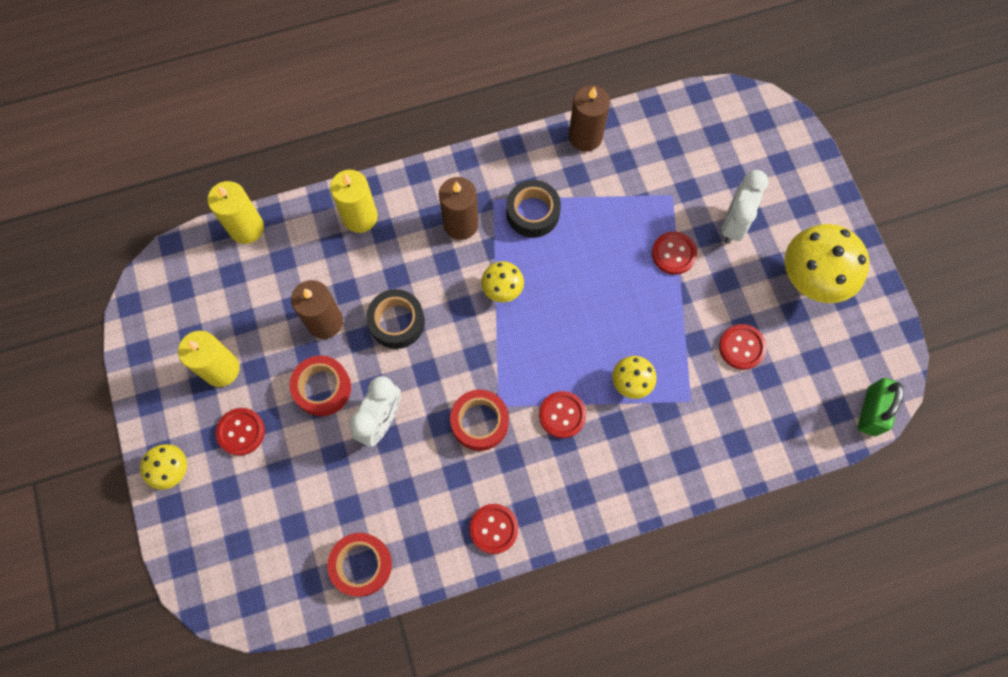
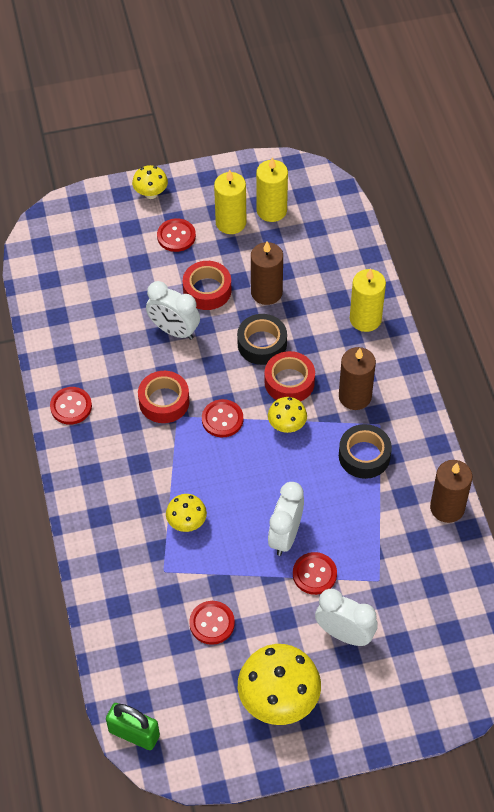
camera: 95 degrees right, 15 degrees down
yellow candle [207,181,264,244] -> yellow candle moved to [256,157,288,222]
red tape [327,533,392,596] -> red tape moved to [264,351,315,401]
red button [539,391,586,438] -> red button moved to [202,399,243,437]
none -> white clock [268,482,304,556]

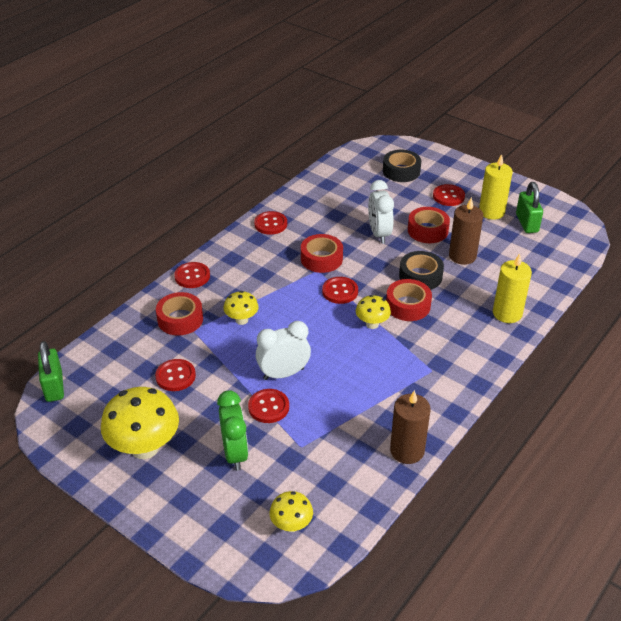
camera: 50 degrees right, 15 degrees down
yellow mushroom [132,165,168,199] -> yellow mushroom moved to [269,491,313,532]
yellow candle [256,157,288,222] -> green padlock [516,182,543,233]
white clock [315,589,378,646] -> green clock [217,390,248,471]
brown candle [339,347,376,410] -> none
black tape [339,424,392,479] -> black tape moved to [383,150,421,182]
none -> red tape [156,292,203,336]
none -> red button [174,262,210,288]

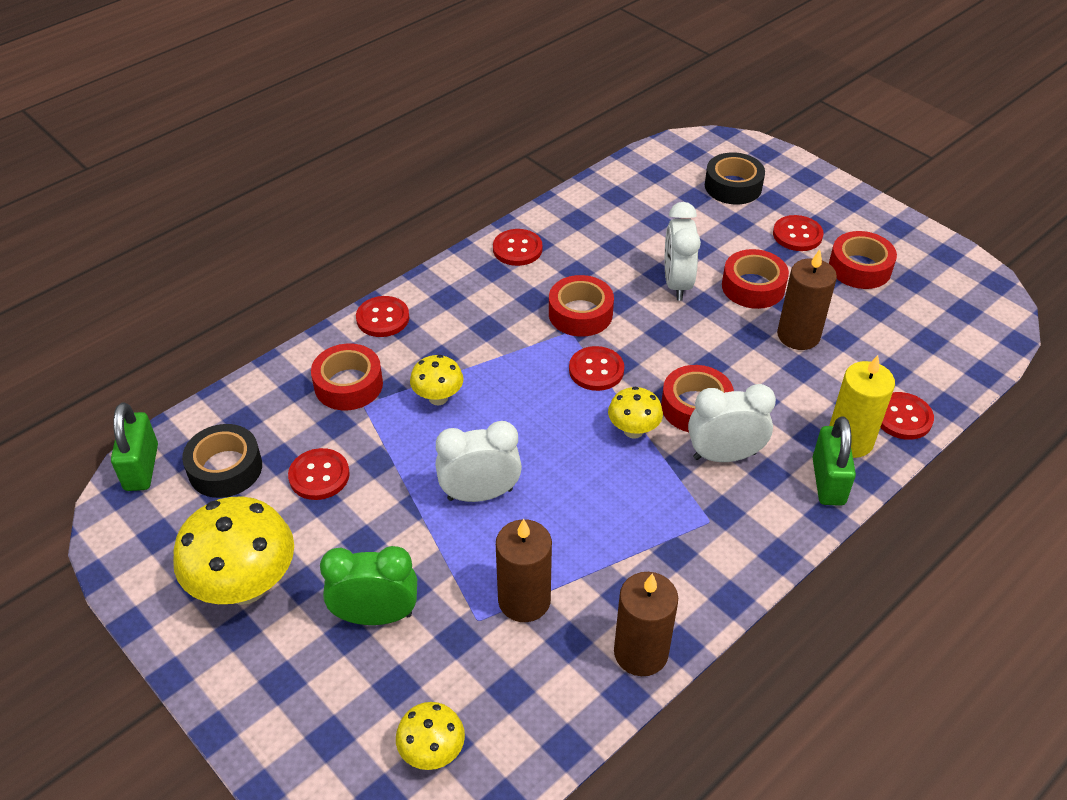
camera: 10 degrees right, 5 degrees up
green clock [217,390,248,471] -> green clock turned 90 degrees counterclockwise [320,546,417,625]
red button [248,389,289,423] -> red button moved to [880,392,934,440]
black tape [399,251,444,290] -> black tape moved to [182,424,262,498]
yellow candle [479,154,513,219] -> red tape [829,231,897,289]
green padlock [516,182,543,233] -> green padlock moved to [812,416,856,506]
none -> brown candle [496,519,552,622]
none -> white clock [688,384,776,462]

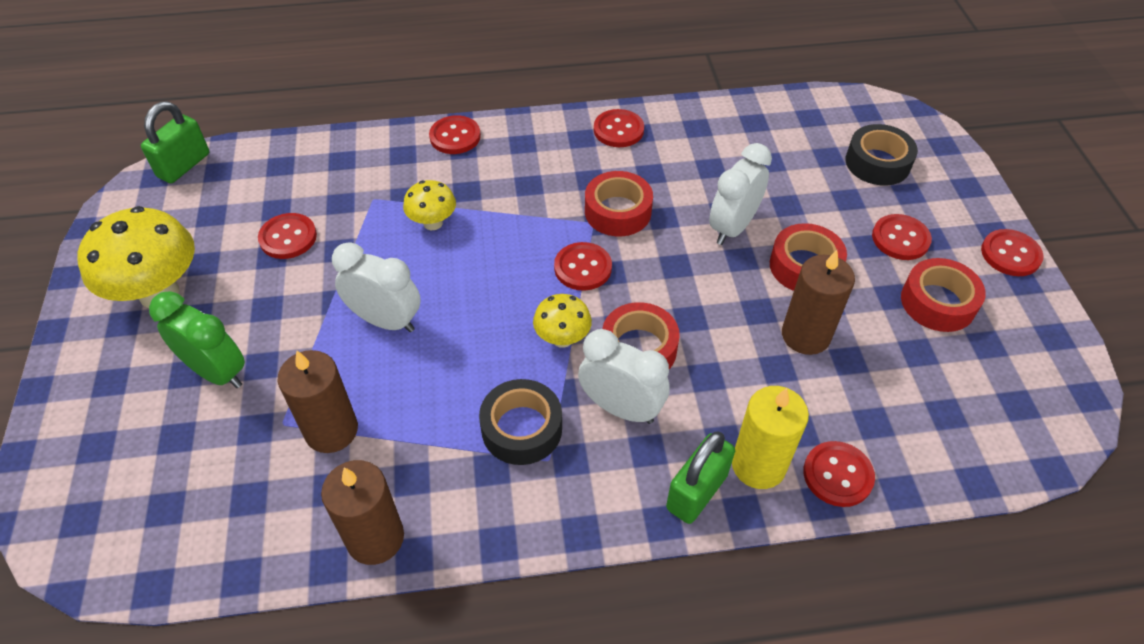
camera: 35 degrees right, 5 degrees up
black tape [182,424,262,498] -> black tape moved to [479,379,562,465]
red tape [311,344,383,410] -> none
yellow mushroom [396,702,465,770] -> none
none -> red button [981,229,1044,276]

